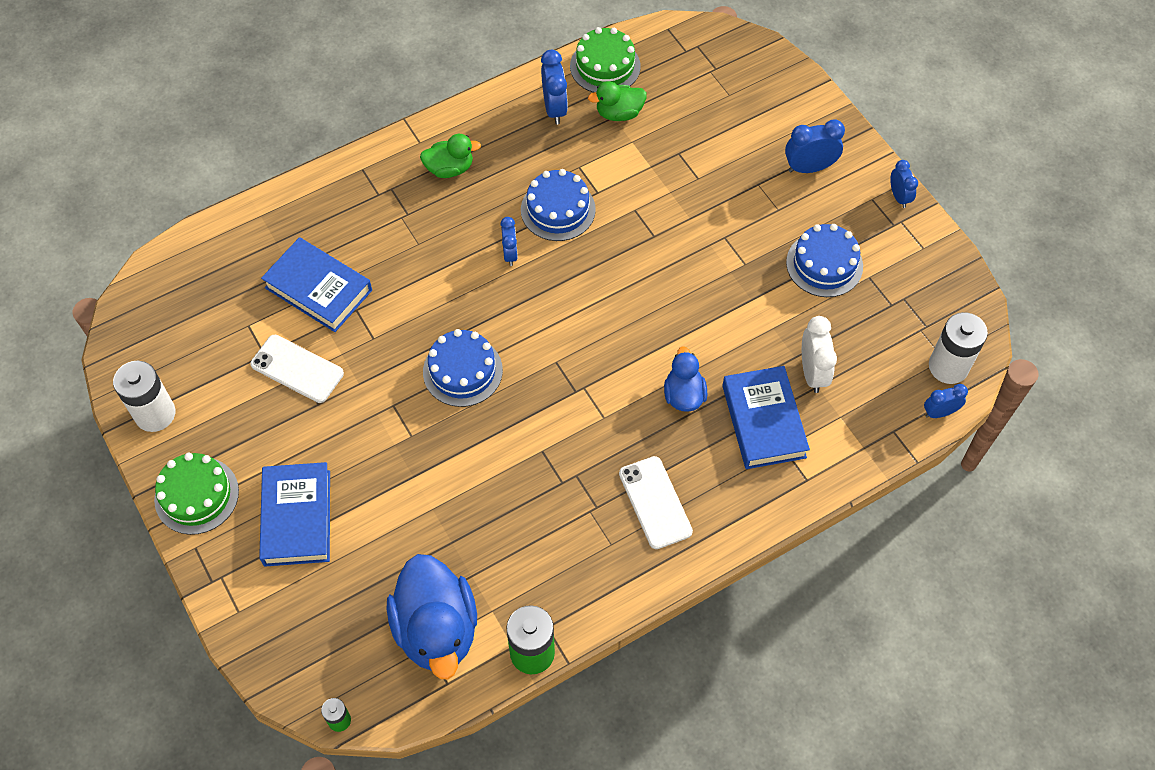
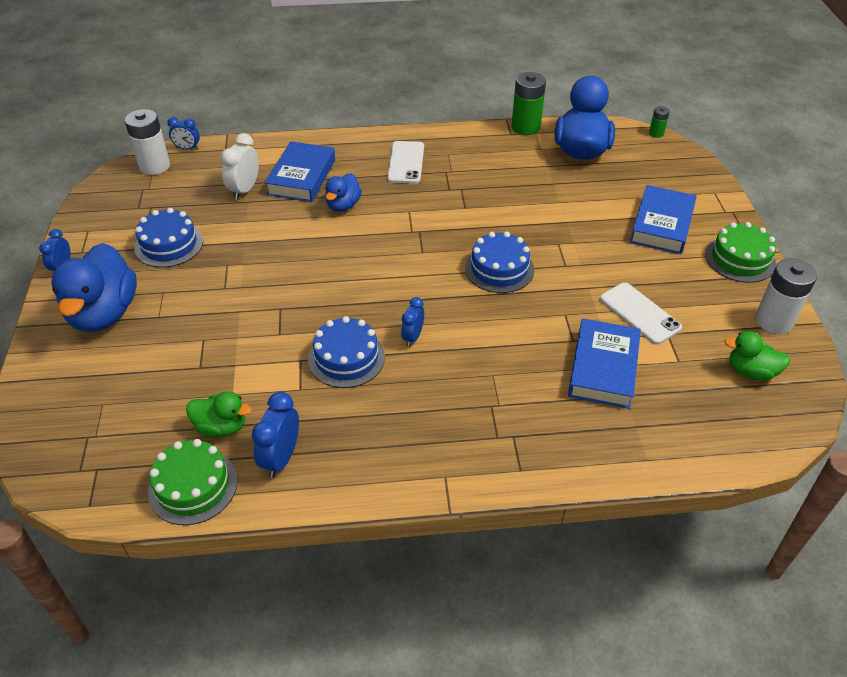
camera: 155 degrees left, 15 degrees down
blue book [261,237,372,332] -> blue book turned 45 degrees clockwise [568,319,641,409]
green duck [420,134,481,178] -> green duck moved to [724,331,791,380]
blue clock [785,119,845,173] -> blue duck [51,243,137,332]

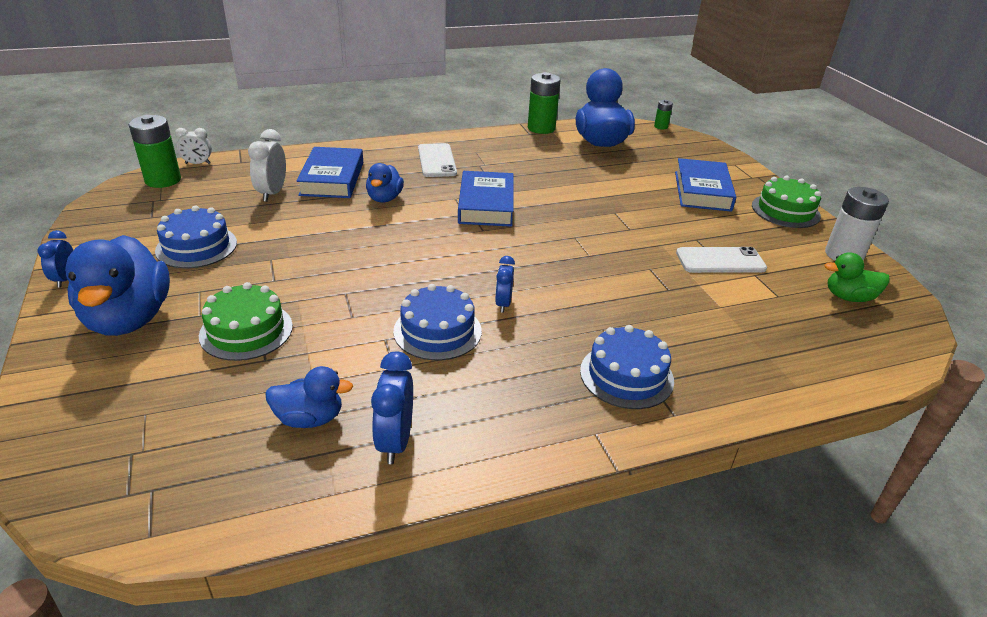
camera: 15 degrees left, 10 degrees down
white battery [125,109,170,175] -> green battery [129,115,181,188]
green cake [148,439,237,525] -> green cake moved to [199,282,293,361]
blue clock [167,117,200,150] -> white clock [175,128,212,164]
green duck [186,391,252,437] -> blue duck [265,366,353,428]
blue cake [465,232,534,293] -> blue cake moved to [580,325,674,409]
blue book [568,319,641,409] -> blue book moved to [458,171,514,227]
white phone [600,283,682,345] -> white phone turned 45 degrees counterclockwise [676,247,767,273]

